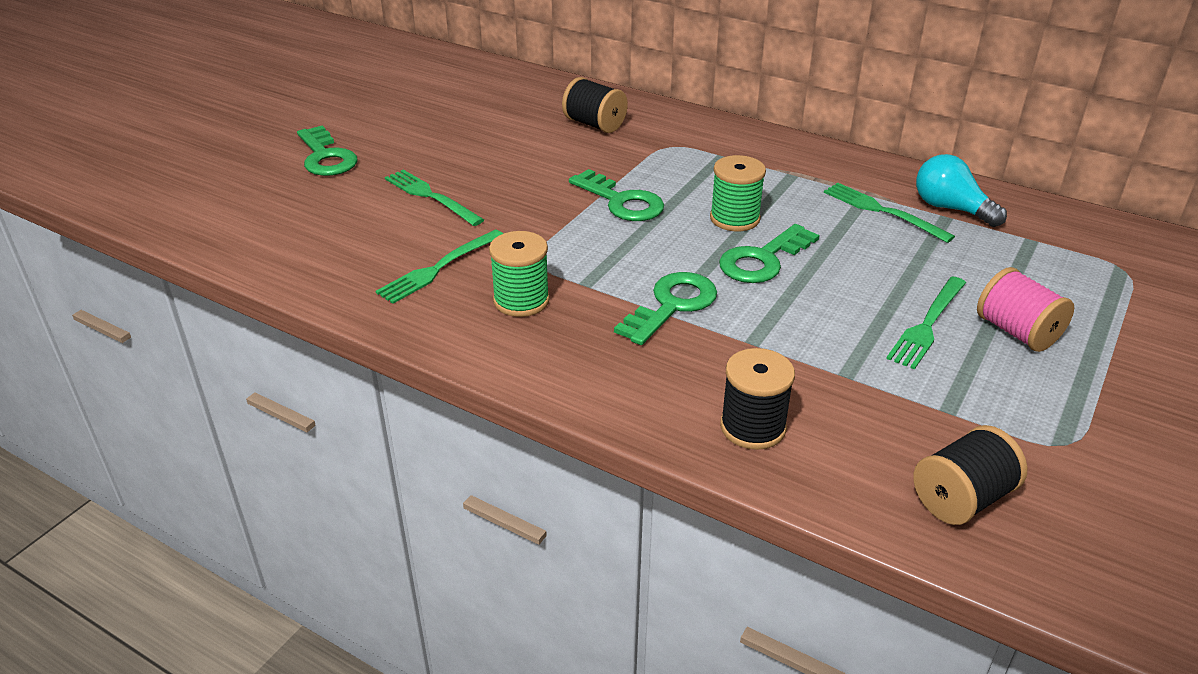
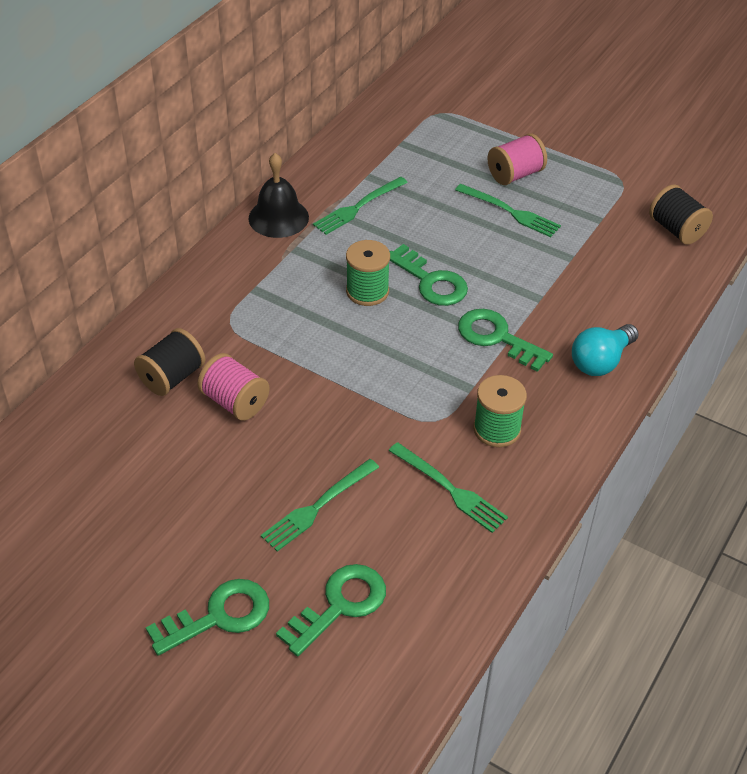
camera: 90 degrees left, 10 degrees up
green key [569,169,664,221] -> green key moved to [276,564,386,656]
black spool [720,348,795,450] -> none
turquoise light bulb [916,154,1007,227] -> turquoise light bulb moved to [572,324,639,376]
none -> pink spool [197,353,270,421]
none -> black bell [248,153,309,238]

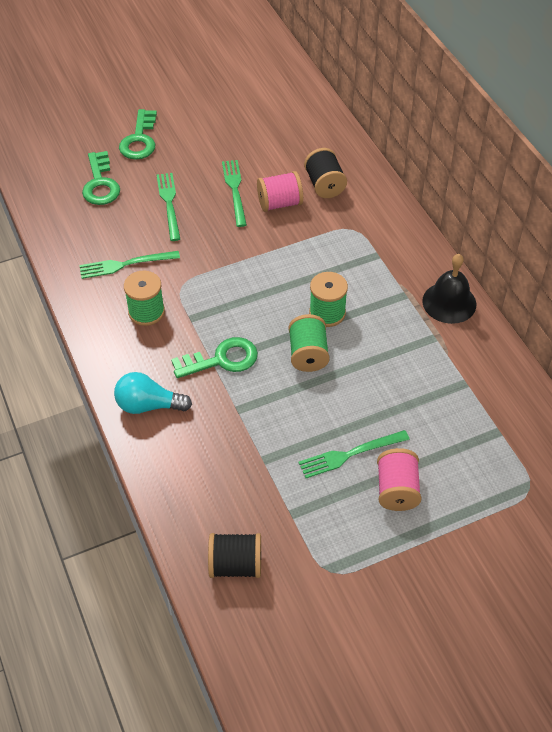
camera: 125 degrees right, 5 degrees up
green fork [313,176,408,235] -> green fork moved to [222,160,247,227]
green key [390,244,468,306] -> green spool [289,314,330,372]
turquoise light bulb [572,324,639,376] -> turquoise light bulb turned 75 degrees counterclockwise [114,372,192,414]

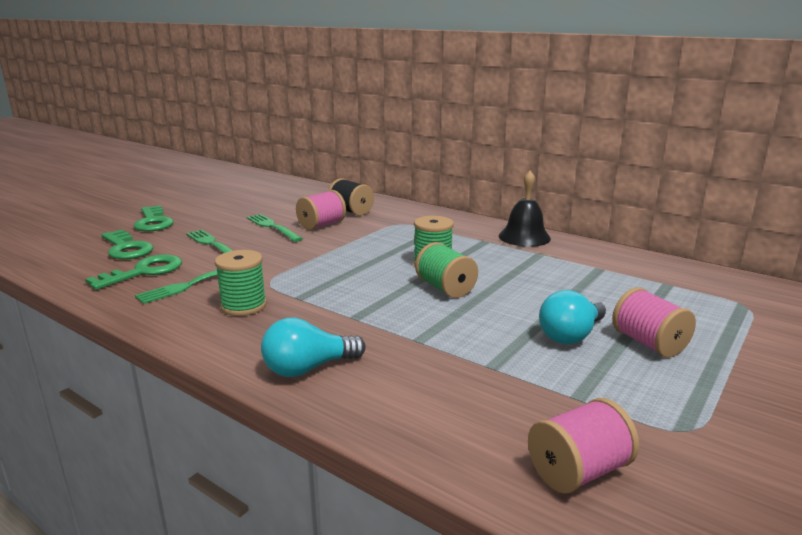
camera: 30 degrees left, 30 degrees down
green key [171,337,258,378] -> green key moved to [85,254,182,290]
black spool [208,533,261,578] -> pink spool [528,398,639,494]
green fork [299,430,410,478] -> turquoise light bulb [539,290,606,344]

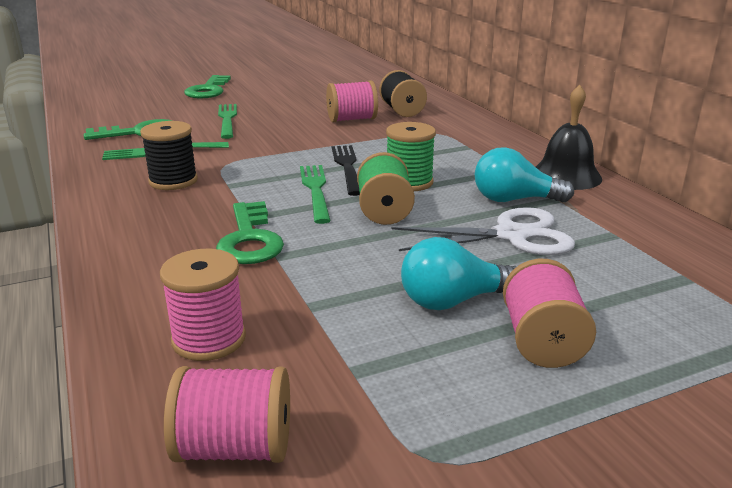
camera: 30 degrees right, 5 degrees up
green key [101,229,153,259] -> green key moved to [216,201,284,264]
green spool [215,250,267,316] -> black spool [140,121,198,190]
green fork [247,214,303,242] -> green fork moved to [300,165,331,224]
turquoise light bulb [261,318,366,377] -> turquoise light bulb moved to [475,147,574,202]
none -> pink spool [160,249,246,361]
none -> black fork [332,145,360,196]
none -> white scissors [392,207,575,255]

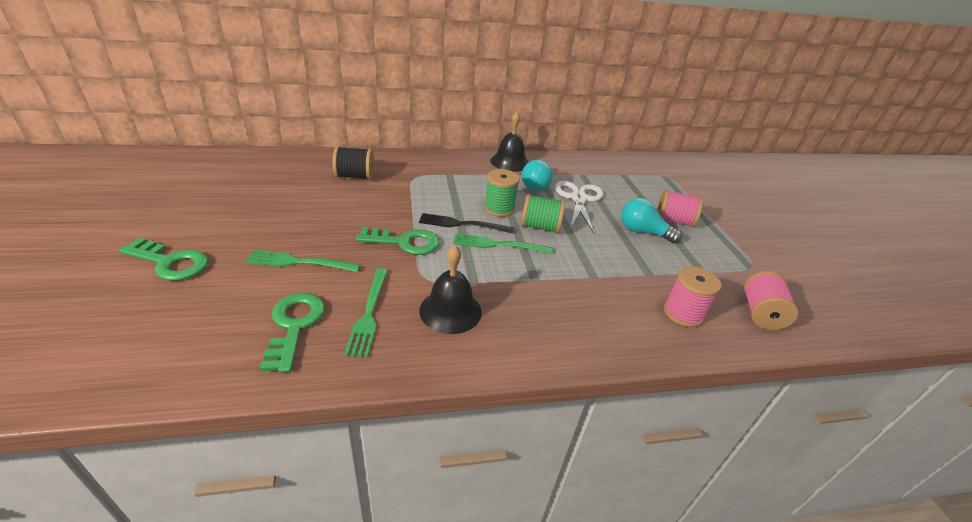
camera: 80 degrees left, 10 degrees up
black spool [140,121,198,190] -> black bell [419,245,482,334]
green key [216,201,284,264] -> green key moved to [356,227,440,255]
pink spool [326,80,378,122] -> none
turquoise light bulb [401,237,517,310] -> turquoise light bulb turned 120 degrees clockwise [621,198,682,243]

